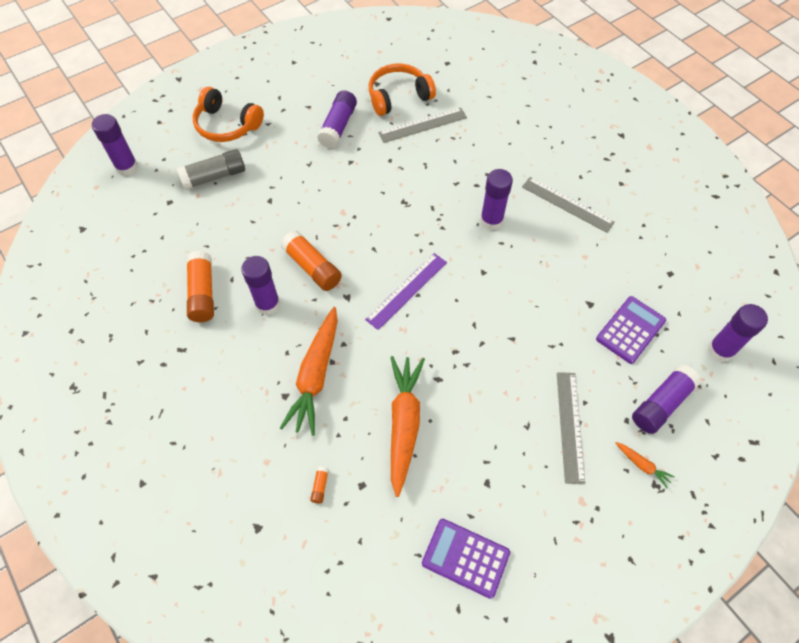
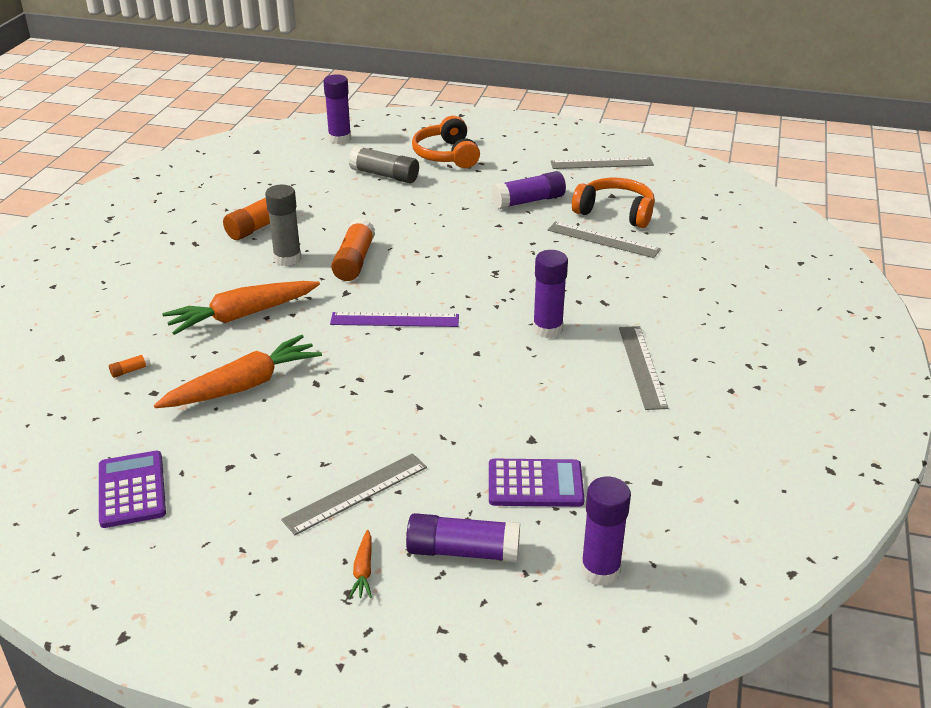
camera: 50 degrees right, 25 degrees down
purple glue stick [241,256,280,315] -> grey glue stick [265,185,302,266]
none -> grey ruler [551,157,654,169]

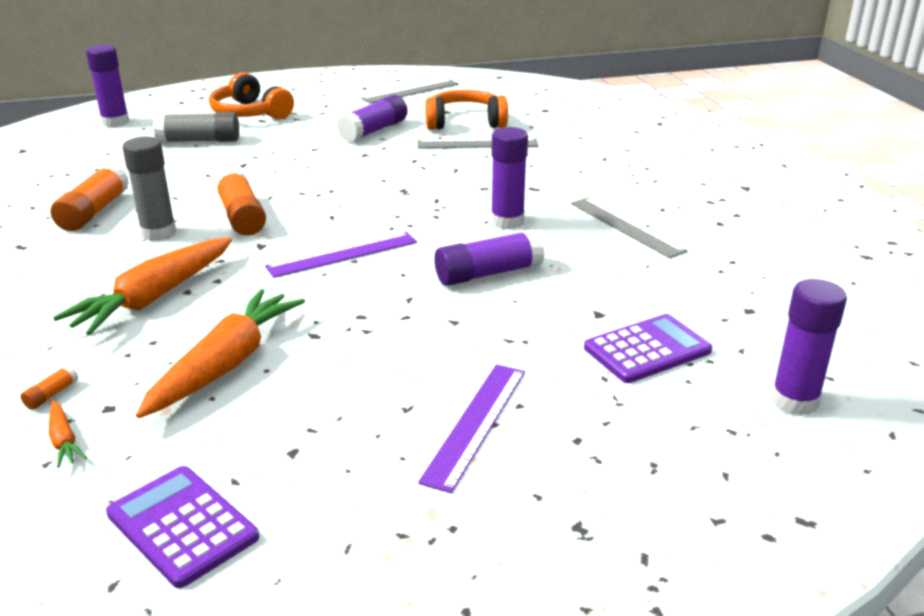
camera: 30 degrees left, 5 degrees down
grey ruler [281,453,427,535] -> purple ruler [418,364,525,493]
orange carrot [349,530,372,598] -> orange carrot moved to [49,401,87,468]
purple glue stick [406,513,520,562] -> purple glue stick moved to [434,229,545,286]

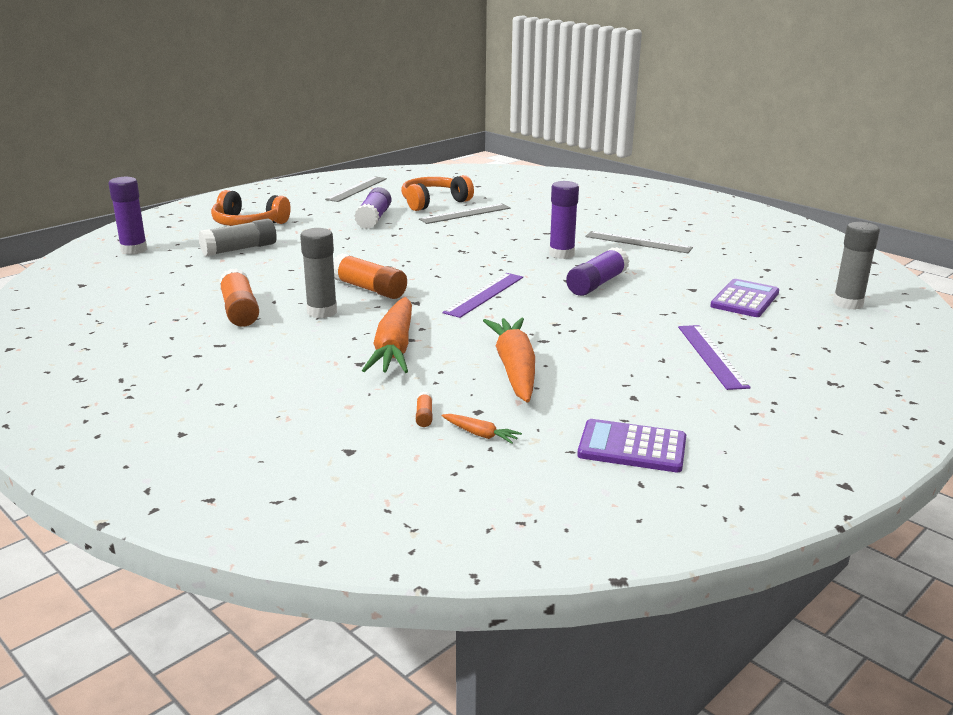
camera: 30 degrees left, 5 degrees down
purple glue stick [771,279,847,416] -> grey glue stick [833,222,880,310]

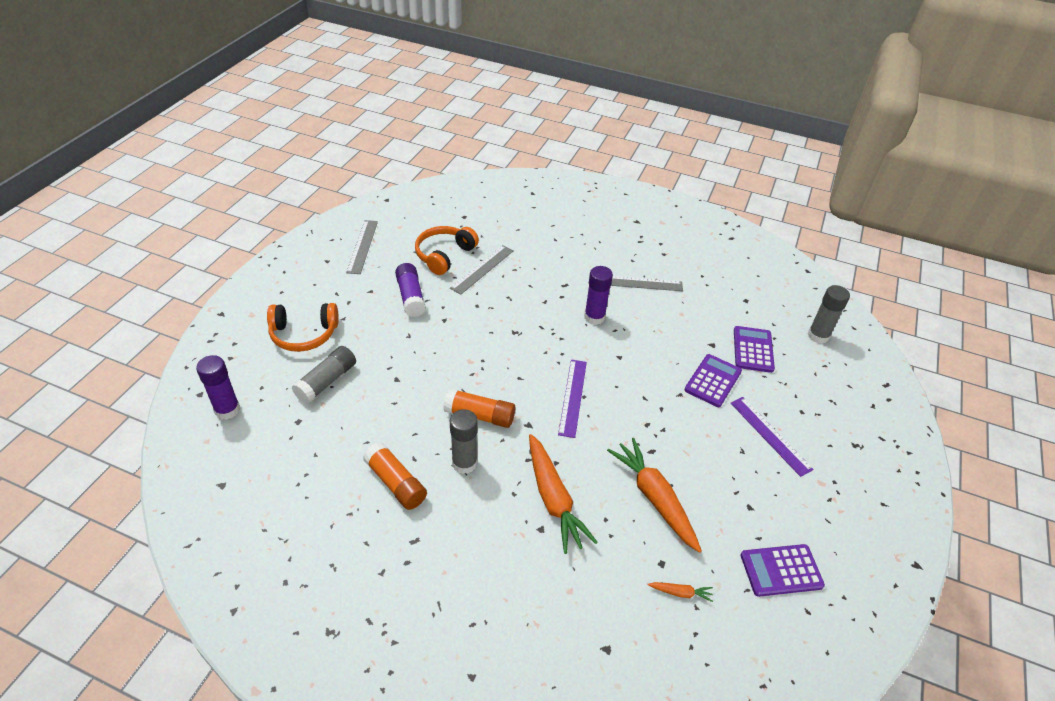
camera: 25 degrees left, 20 degrees up
orange glue stick [416,392,433,427] -> none
purple glue stick [566,247,629,296] -> none
none -> purple calculator [684,354,742,407]

